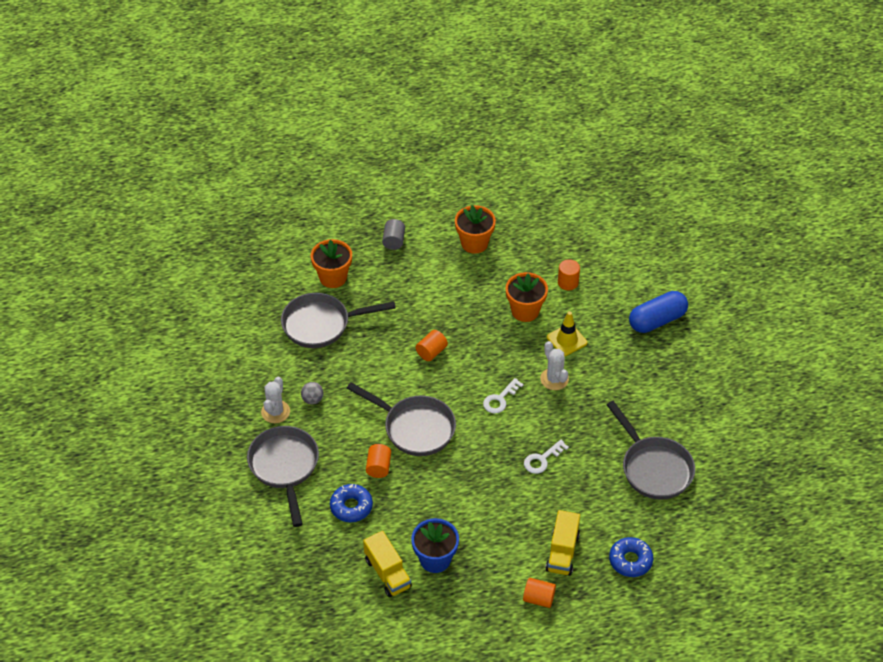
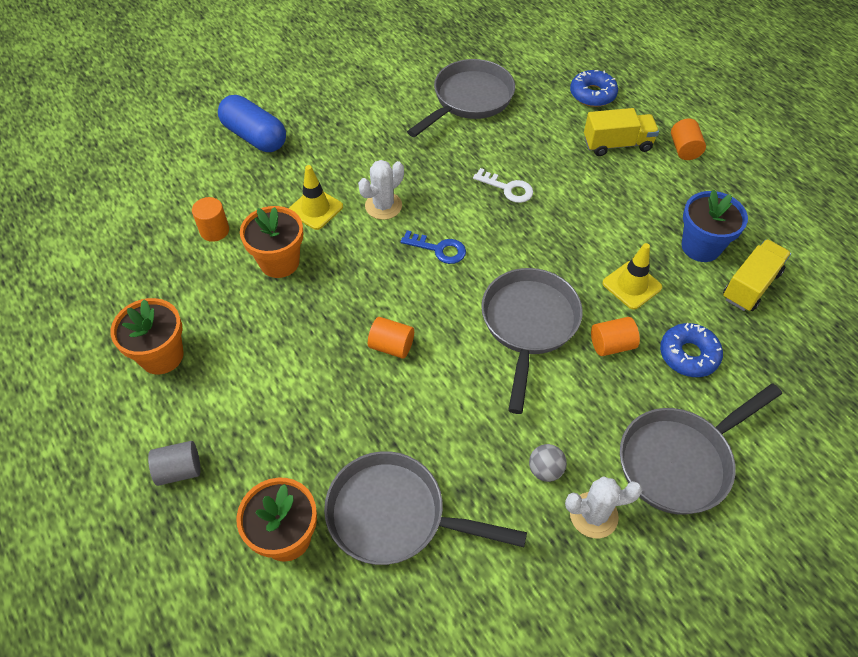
camera: 110 degrees left, 5 degrees up
grey pan [281,293,396,348] -> grey pan turned 135 degrees clockwise [324,451,527,565]
white key [483,378,524,414] -> blue key [400,230,466,264]
none -> yellow traffic cone [602,243,662,310]

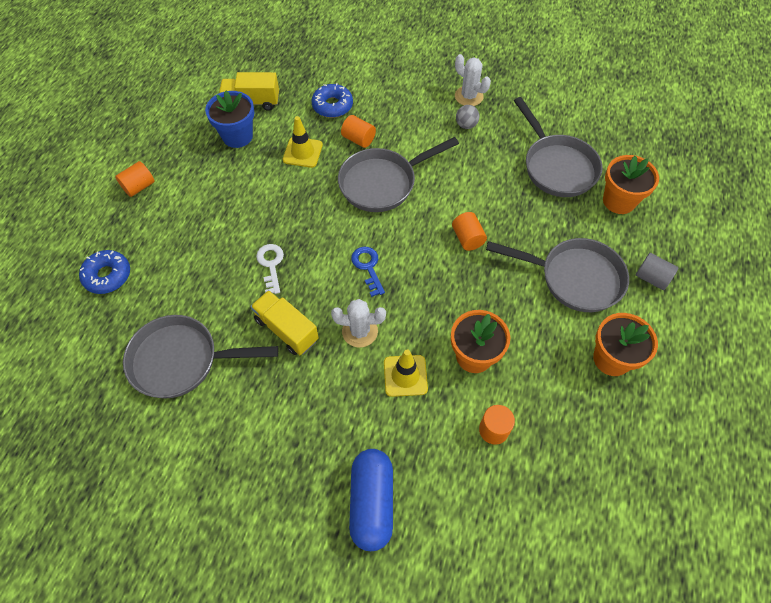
camera: 130 degrees left, 5 degrees up
yellow truck [584,108,659,156] -> yellow truck moved to [250,290,319,355]
grey pan [620,384,782,515] -> grey pan moved to [486,238,629,312]

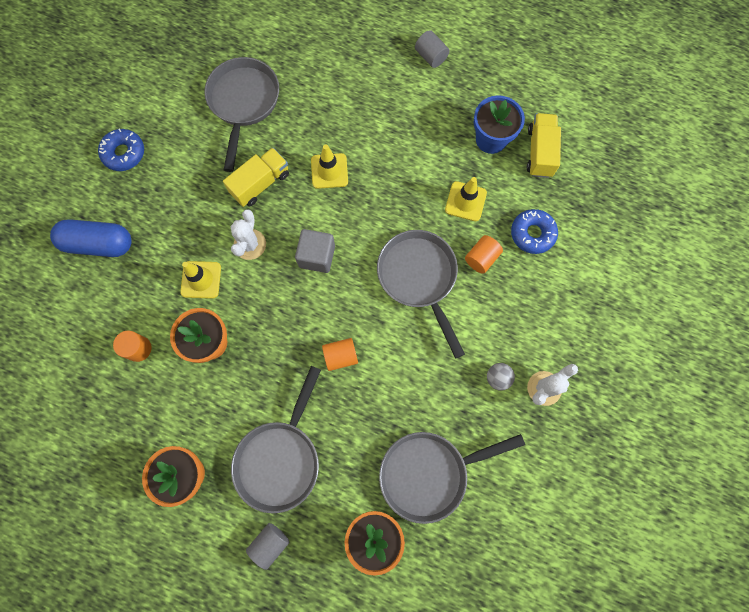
camera: 95 degrees right, 15 degrees up
blue donut [79,250,130,294] -> blue donut moved to [98,129,144,171]
orange cylinder [115,161,155,197] -> grey cylinder [415,30,449,68]
white key [256,244,284,294] -> yellow traffic cone [311,144,348,189]
blue key [351,246,385,297] -> grey cube [295,229,335,273]

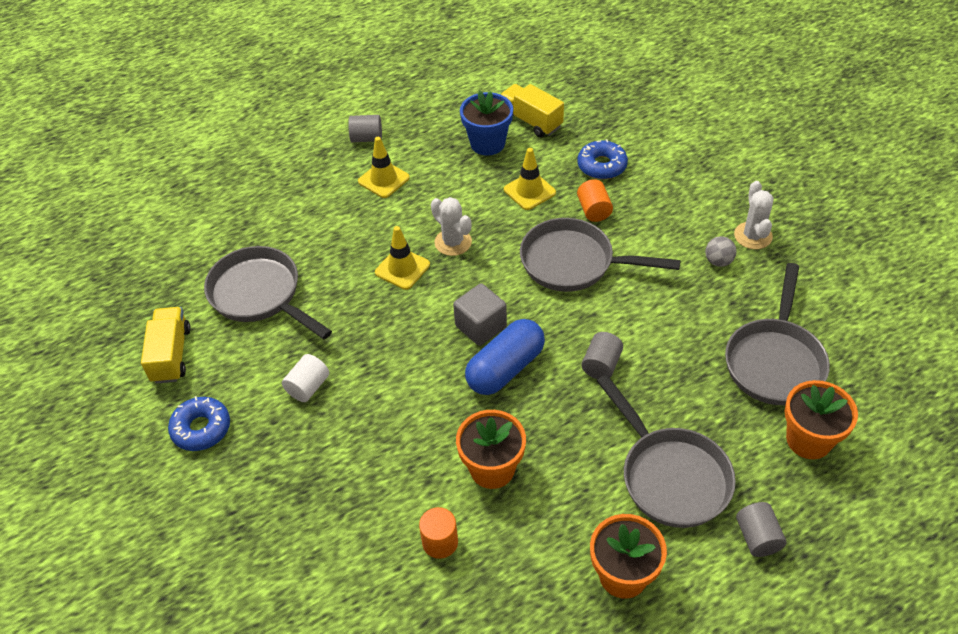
camera: 50 degrees left, 25 degrees down
blue capsule [50,219,132,257] -> blue capsule moved to [465,319,545,395]
yellow traffic cone [180,261,221,299] -> yellow traffic cone moved to [358,137,410,198]
yellow truck [223,148,289,207] -> yellow truck moved to [141,307,191,384]
white cactus [230,209,266,260] -> white cactus moved to [431,197,472,256]
orange cylinder [322,338,358,371] -> grey cylinder [582,332,623,379]
none -> white cylinder [282,354,329,402]

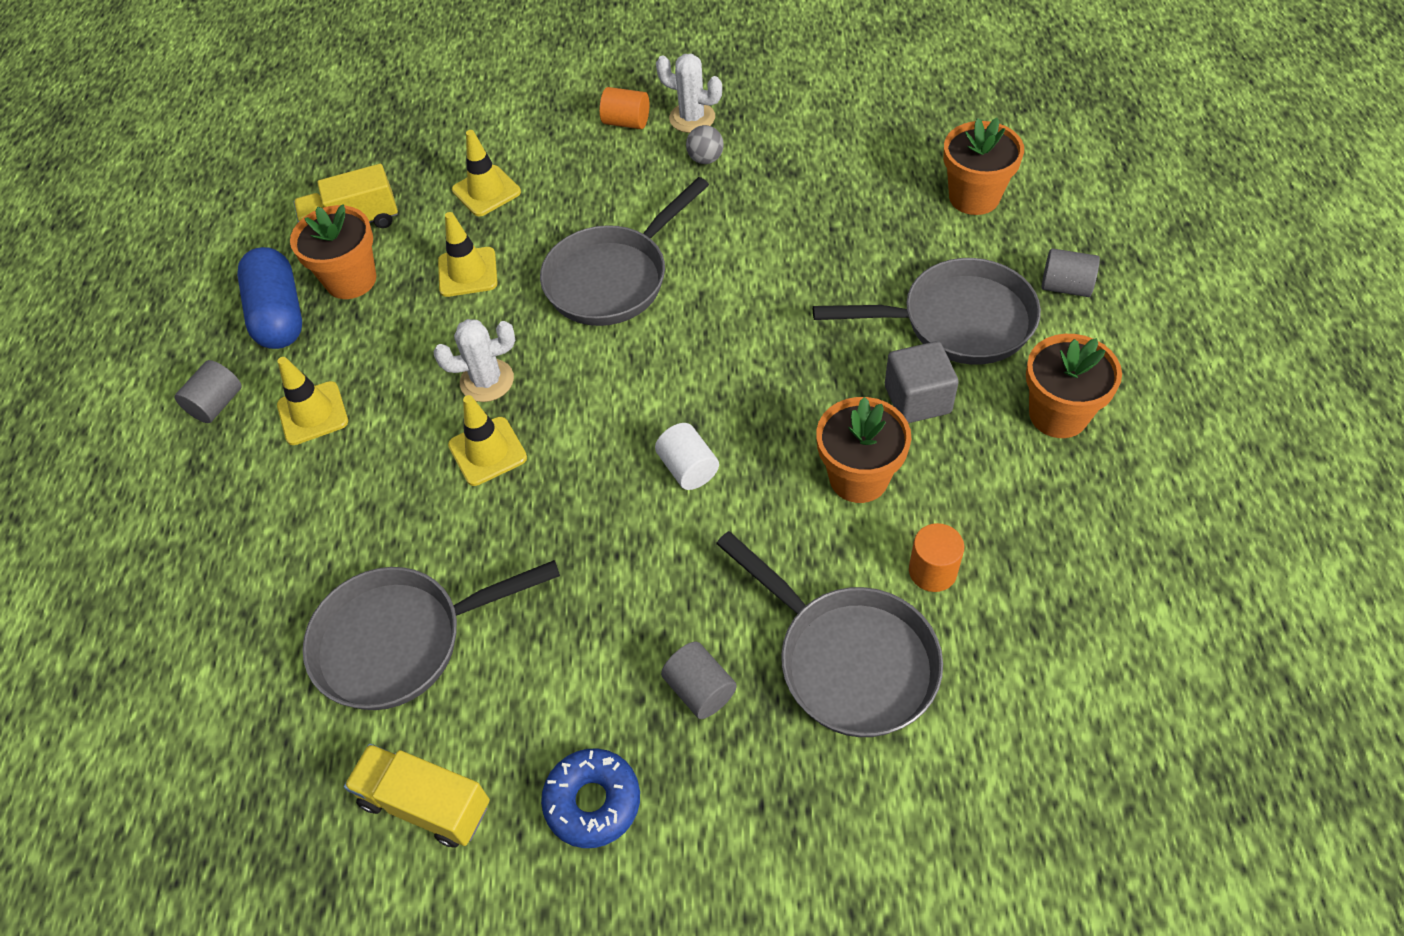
camera: 60 degrees left, 5 degrees up
white cylinder [282,354,329,402] -> white cylinder moved to [655,423,719,490]
grey cube [453,283,507,346] -> grey cube moved to [885,341,959,423]
blue flower pot [460,91,513,156] -> orange flower pot [290,204,376,299]
blue capsule [465,319,545,395] -> blue capsule moved to [237,247,302,349]
blue donut [577,139,628,179] -> yellow traffic cone [452,130,521,216]
orange cylinder [577,179,613,222] -> orange cylinder moved to [600,87,649,129]
grey cylinder [582,332,623,379] -> grey cylinder moved to [661,642,737,719]
grey pan [725,263,830,405] -> grey pan moved to [716,531,943,737]

